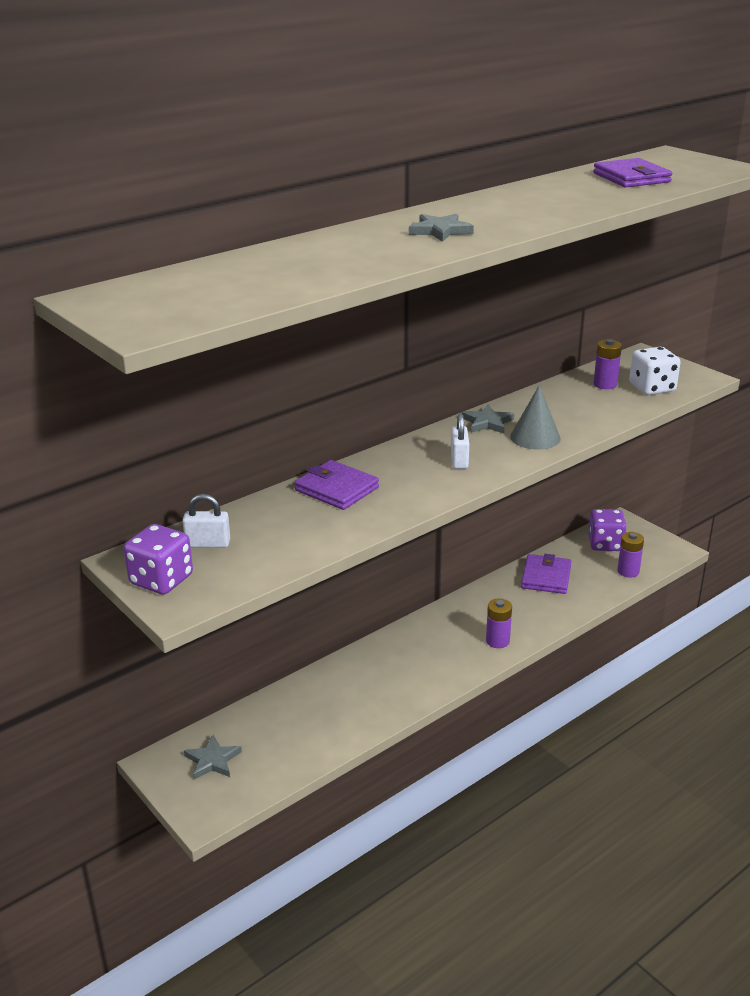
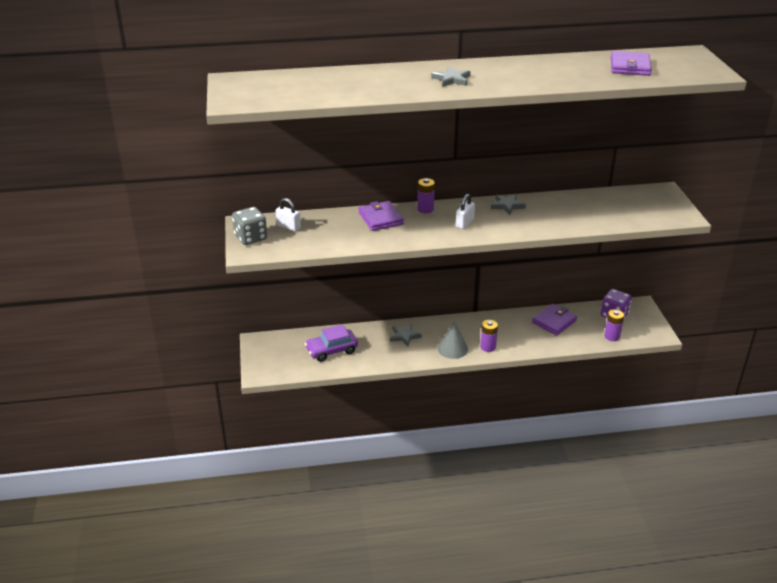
camera: 30 degrees right, 5 degrees up
purple dice [124,524,193,595] -> grey dice [232,207,267,245]
grey star [184,735,242,779] -> grey star moved to [390,324,422,347]
grey cone [510,385,561,449] -> grey cone moved to [438,321,468,359]
purple battery [594,339,622,389] -> purple battery moved to [417,178,435,213]
white dice [629,347,681,395] -> none
none -> purple car [305,324,358,362]

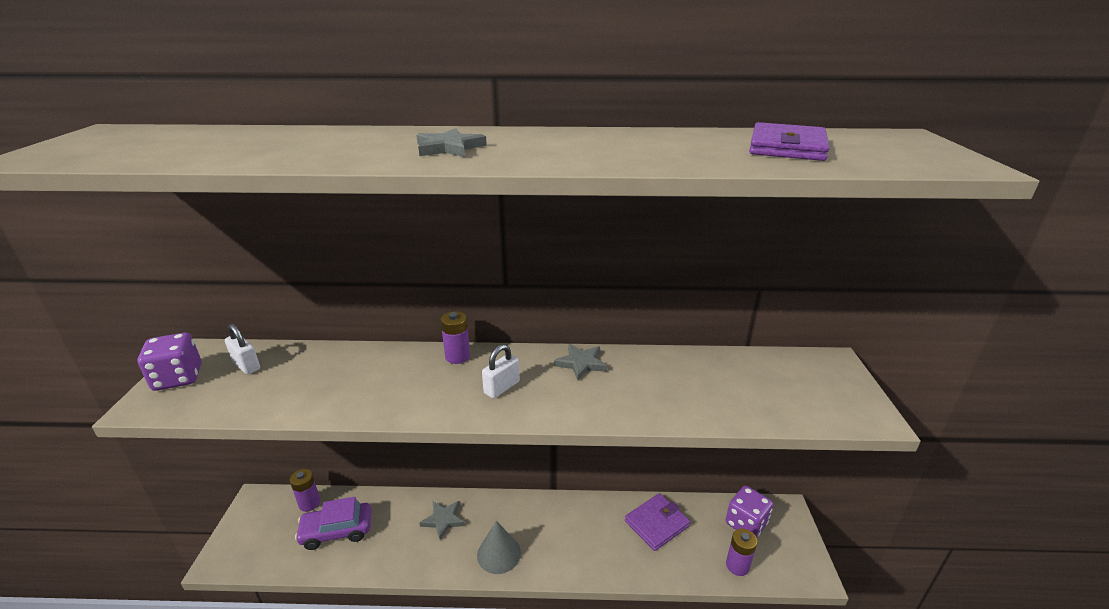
camera: 10 degrees right, 5 degrees down
grey dice [232,207,267,245] -> purple dice [137,333,201,391]
purple wallet [358,201,404,231] -> none
purple battery [480,320,498,352] -> purple battery moved to [290,469,320,512]

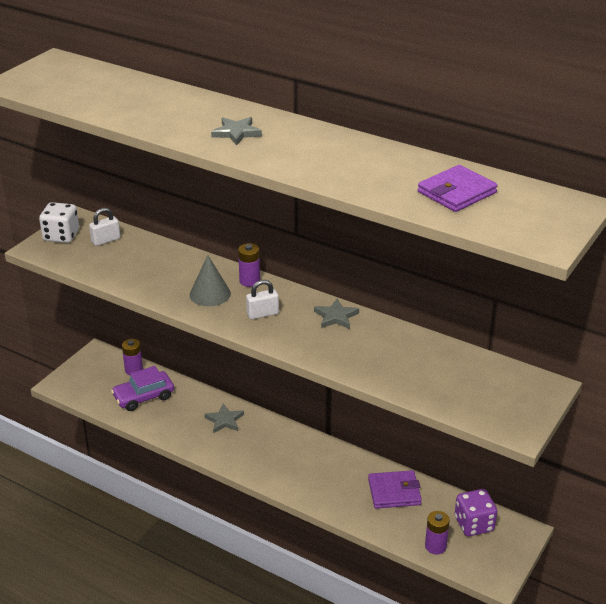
camera: 30 degrees right, 5 degrees up
purple dice [137,333,201,391] -> white dice [39,202,79,243]
white padlock [225,324,260,375] -> white padlock turned 75 degrees clockwise [89,207,121,246]
purple car [295,497,371,550] -> purple car turned 45 degrees counterclockwise [111,366,174,411]
grey cone [477,521,521,574] -> grey cone moved to [190,255,231,306]

